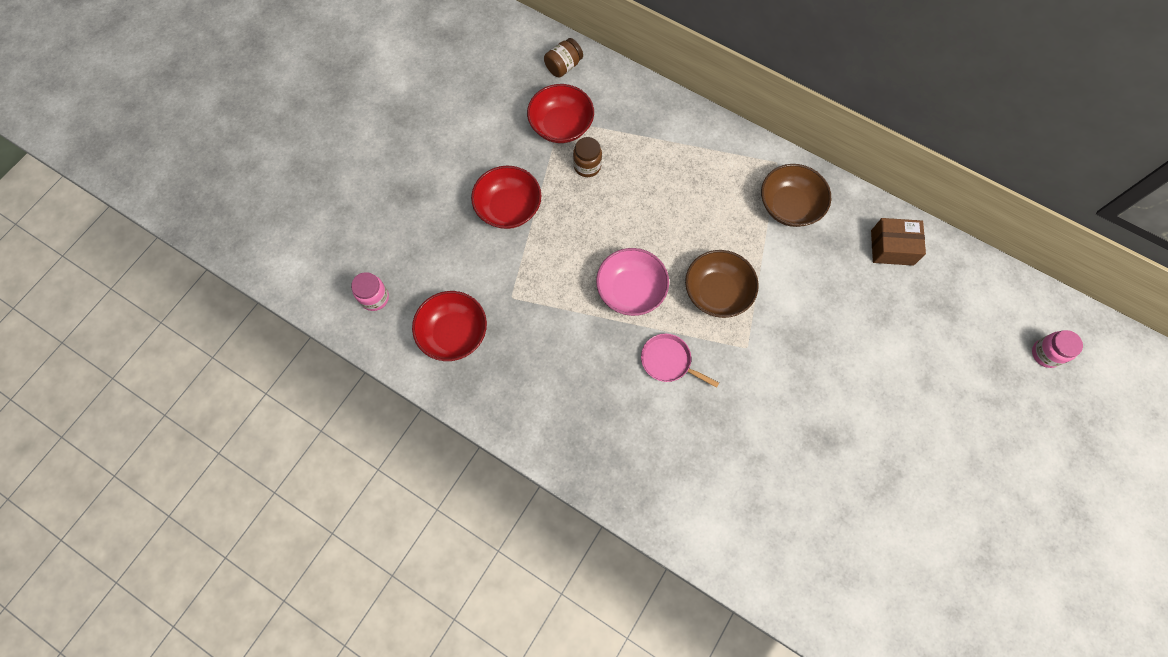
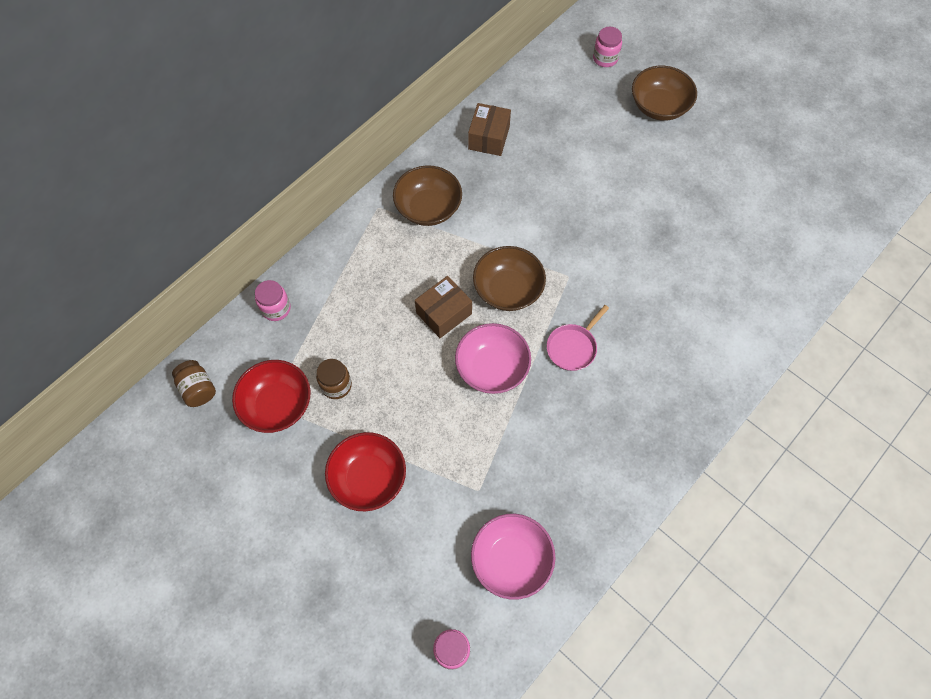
camera: 80 degrees left, 5 degrees down
red bowl [412,291,487,361] -> pink bowl [471,514,556,600]
none -> pink jar [255,280,291,321]
none -> brown box [415,276,472,338]
none -> brown bowl [632,66,697,121]

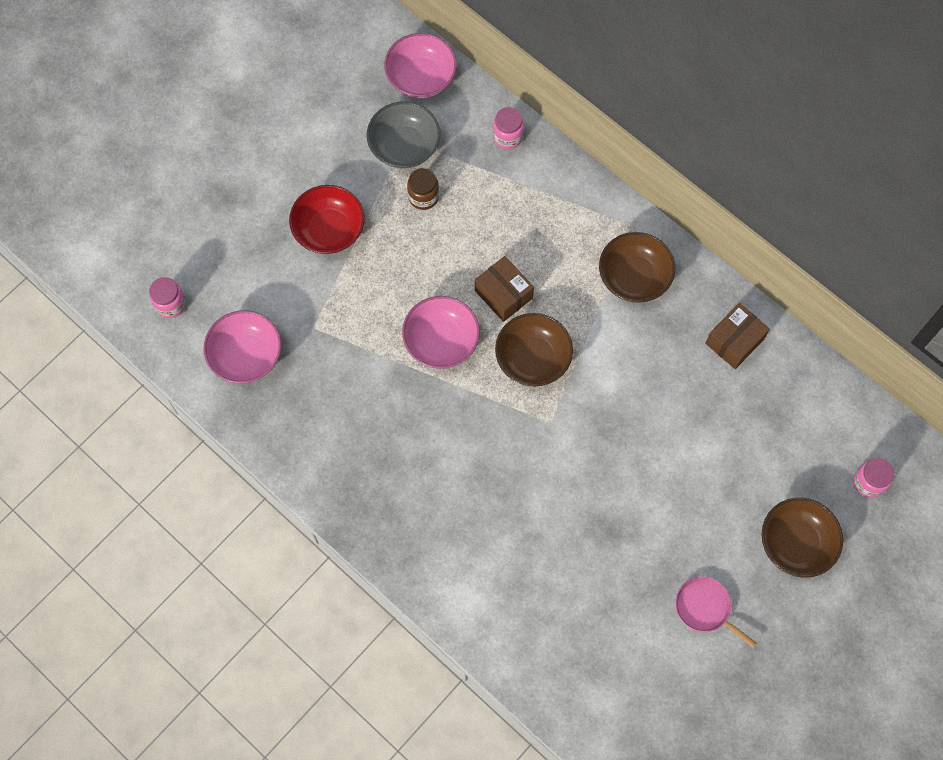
camera: 90 degrees right, 5 degrees up
brown jar [172,360,216,407] -> pink bowl [384,33,457,98]
red bowl [232,360,311,433] -> grey bowl [367,101,440,169]
brown box [468,103,511,156] -> brown box turned 60 degrees counterclockwise [705,303,770,369]
pink pan [547,305,609,371] -> pink pan moved to [675,577,757,648]

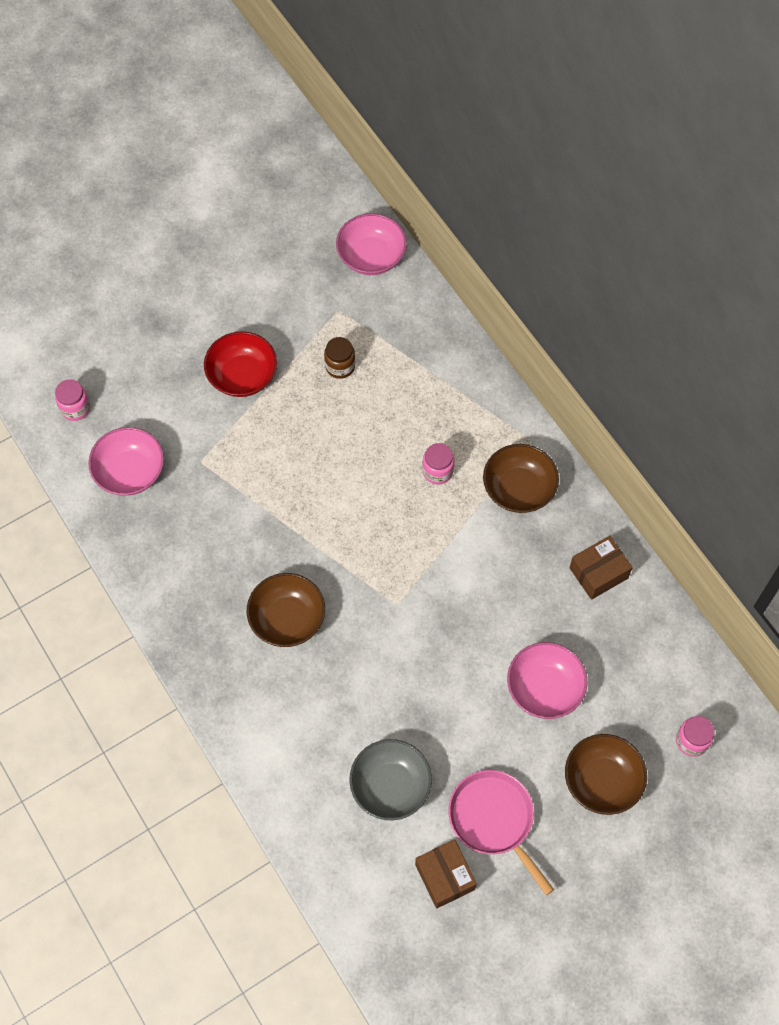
camera: 15 degrees right, 5 degrees down
grey bowl [367,101,440,169] -> grey bowl moved to [349,739,432,820]
pink bowl [402,296,480,369] -> pink bowl moved to [507,642,588,719]
brown box [475,256,534,322] -> brown box moved to [415,839,477,909]
pink jar [493,107,524,149] -> pink jar moved to [422,443,454,485]
brown bowl [495,313,573,387] -> brown bowl moved to [247,573,325,647]
pink pan [675,577,757,648] -> pink pan [449,770,554,895], size x1.52

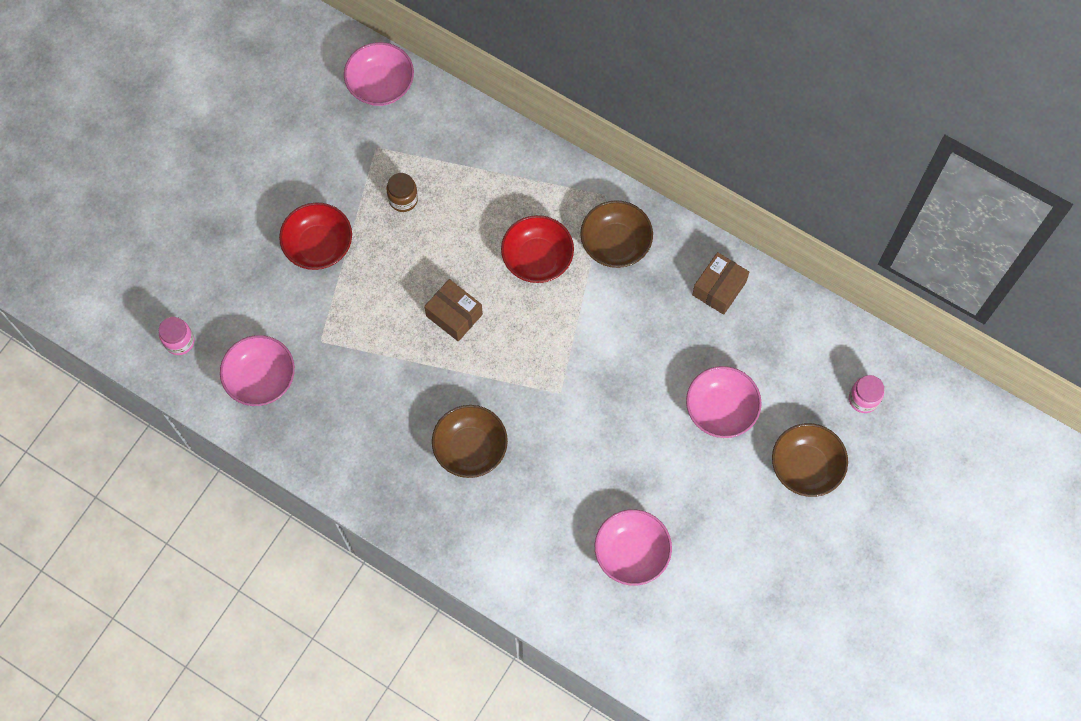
camera: 25 degrees left, 5 degrees up
grey bowl [349,739,432,820] -> pink bowl [595,509,672,586]
brown box [415,839,477,909] -> brown box moved to [424,279,483,342]
pink jar [422,443,454,485] -> red bowl [501,215,574,283]
pink pan [449,770,554,895] -> none

